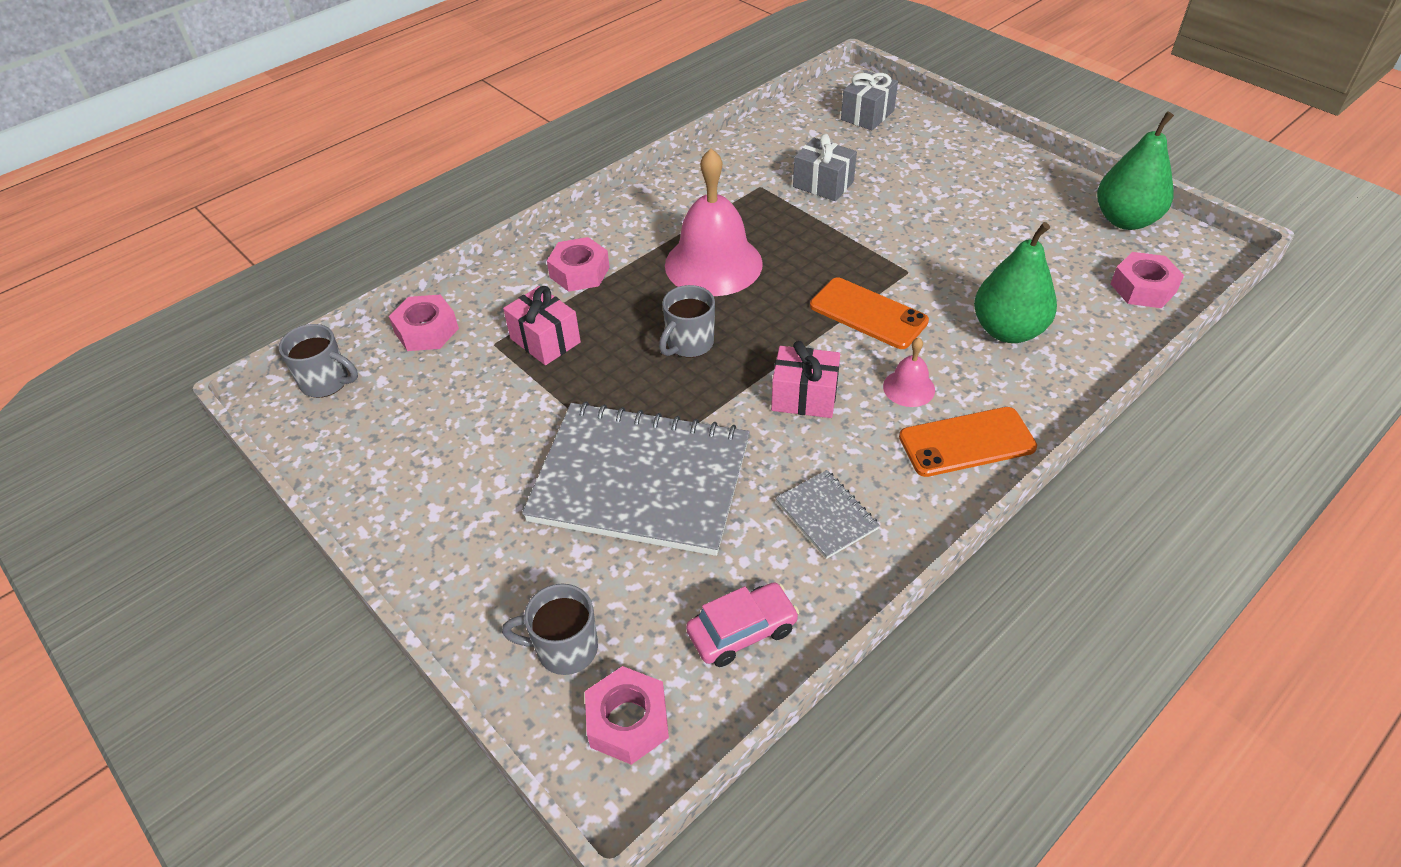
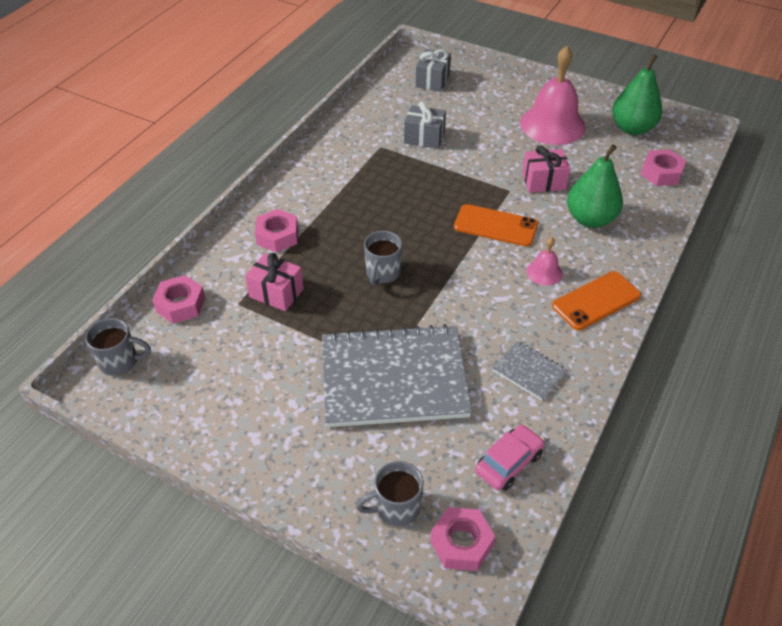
camera: 20 degrees left, 0 degrees up
pink bell [665,148,763,296] -> pink bell moved to [520,46,586,145]
pink gift [771,341,840,418] -> pink gift moved to [522,146,570,193]

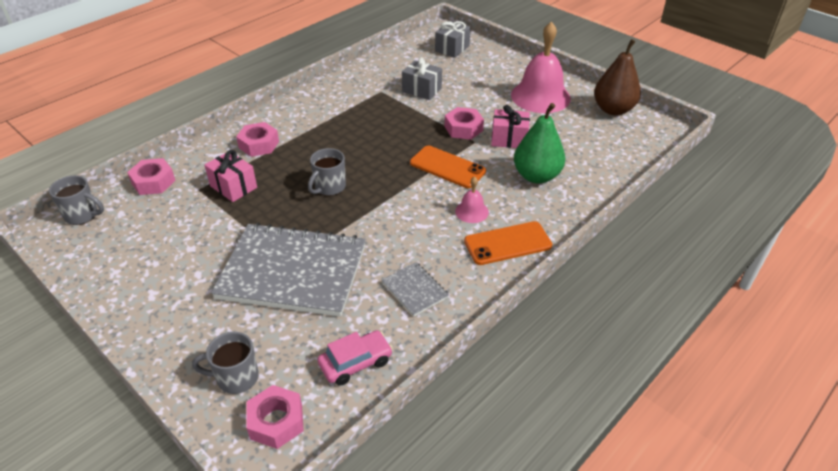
camera: 15 degrees right, 5 degrees down
green pear [612,54,662,135] -> brown pear [594,39,641,115]
pink nut [640,149,686,186] -> pink nut moved to [445,107,484,140]

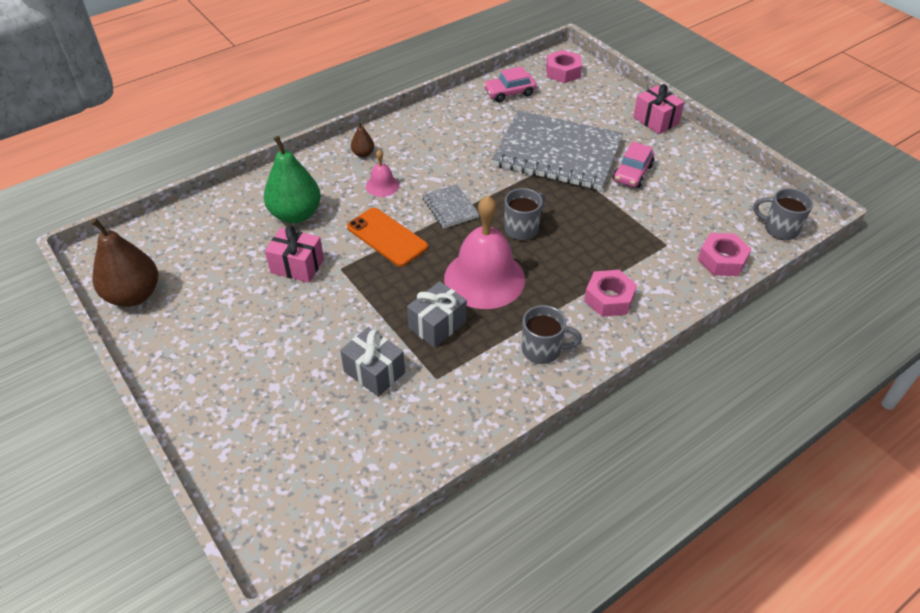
camera: 170 degrees left, 5 degrees up
grey mug [192,332,259,394] -> grey mug moved to [522,305,582,364]
pink gift [204,150,257,202] -> pink gift moved to [633,84,684,134]
grey notebook [382,262,449,317] -> grey notebook moved to [422,184,480,228]
grey gift [435,21,471,58] -> grey gift moved to [407,281,467,348]
pink nut [445,107,484,140] -> none
orange phone [464,221,552,265] -> brown pear [351,122,374,157]
pink bell [511,21,571,113] -> pink bell moved to [444,195,525,309]
none -> pink car [613,142,654,188]

